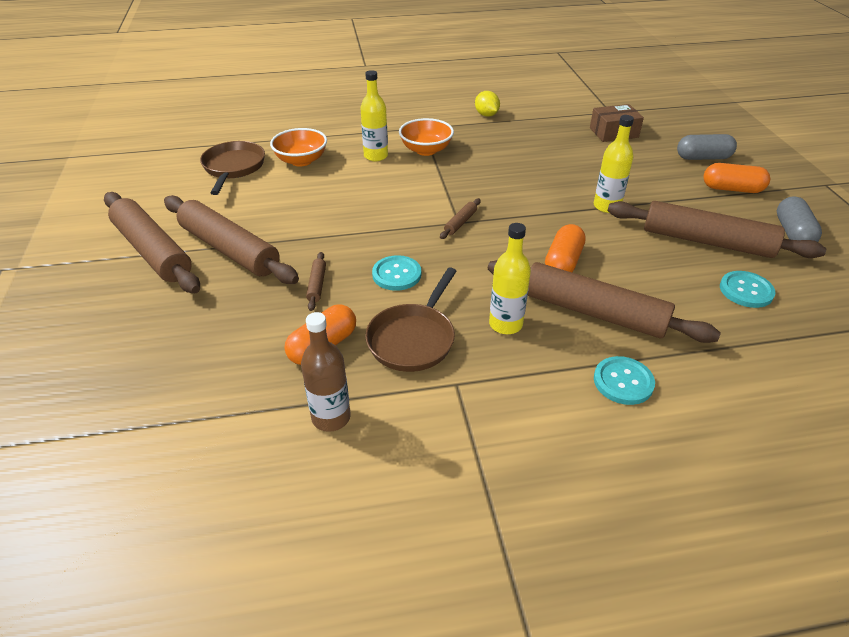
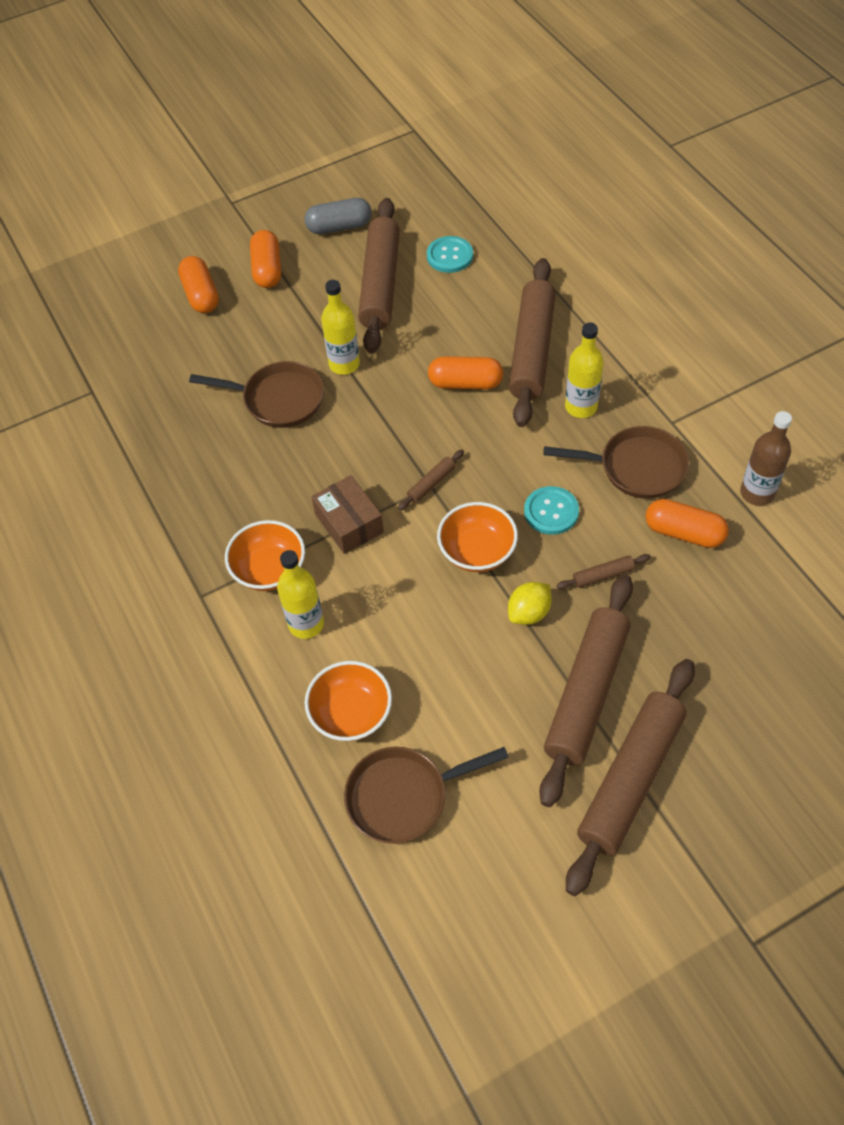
camera: 105 degrees left, 15 degrees up
brown rolling pin [440,198,481,239] -> brown rolling pin turned 60 degrees counterclockwise [398,450,464,511]
yellow lemon [475,91,500,117] -> yellow lemon moved to [508,582,552,625]
brown box [590,104,644,142] -> brown box moved to [311,475,384,554]
turquoise button [594,356,655,405] -> none
grey capsule [677,134,737,160] -> orange capsule [178,256,219,313]
none -> brown pan [189,361,324,428]
none -> orange bowl [437,502,518,572]

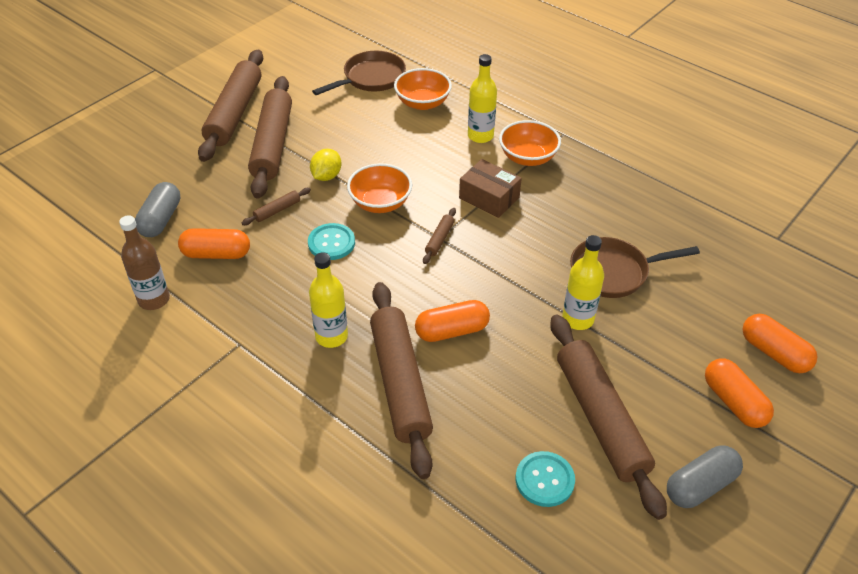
camera: 155 degrees right, 10 degrees down
brown pan [543,426,689,499] -> none
none -> grey capsule [135,182,180,237]

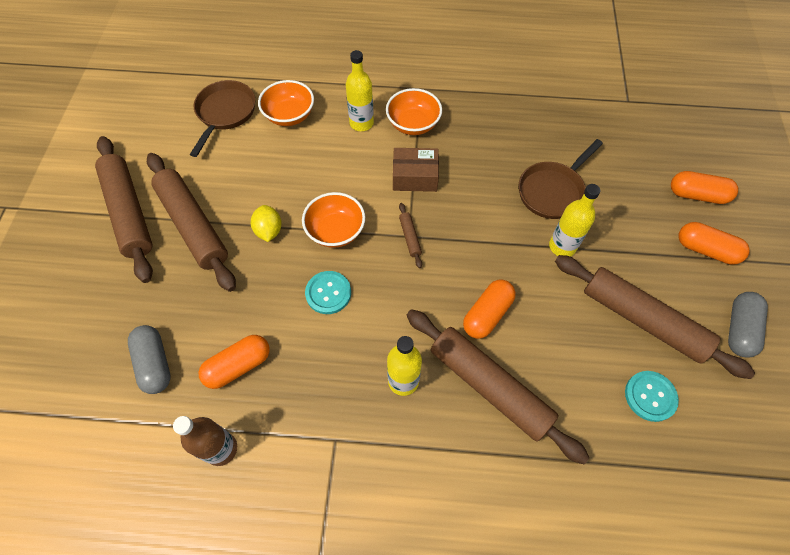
camera: 35 degrees left, 15 degrees up
brown rolling pin [242,188,311,225] -> none

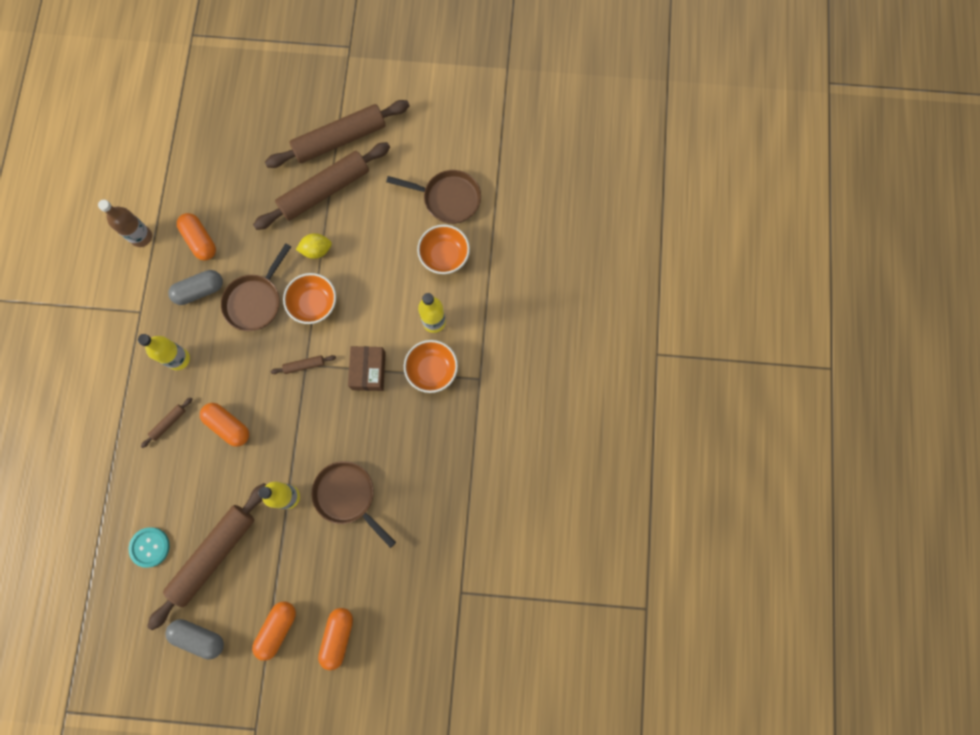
camera: 90 degrees right, 15 degrees up
grey capsule [128,325,171,394] -> grey capsule moved to [168,270,223,305]
turquoise button [305,271,351,314] -> brown pan [221,243,291,331]
brown rolling pin [407,309,590,464] -> brown rolling pin [141,397,192,448], size x0.40

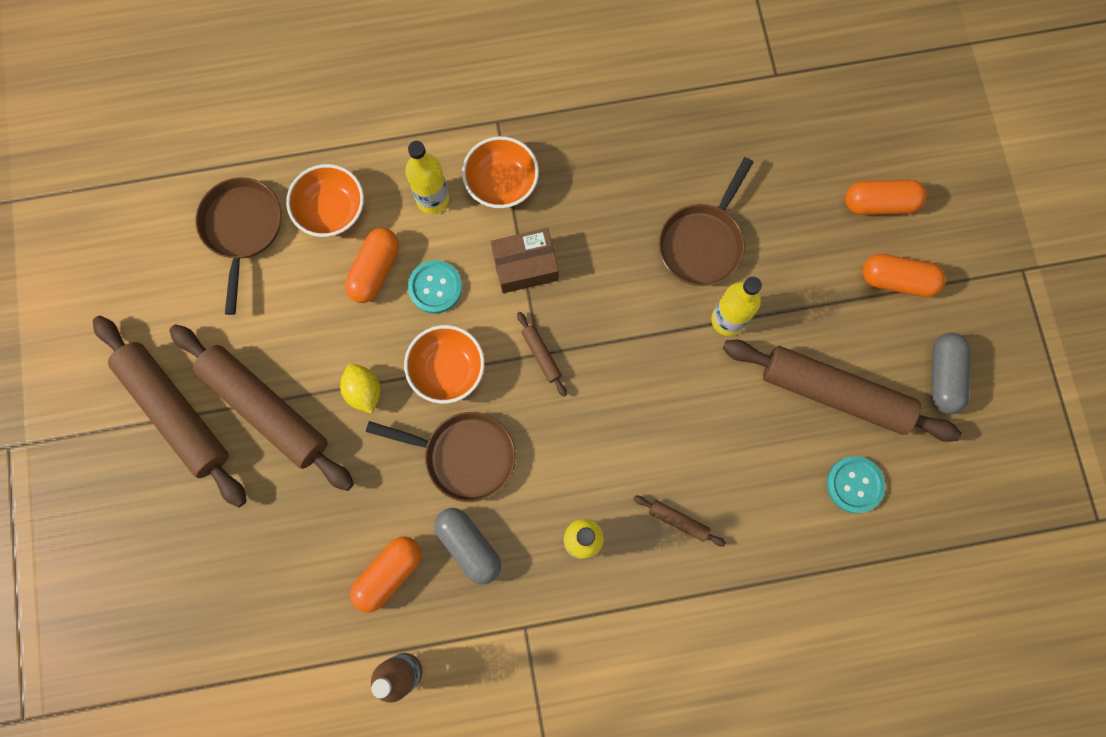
camera: 105 degrees left, 0 degrees up
orange capsule [200,403,249,447] -> orange capsule moved to [345,228,399,303]
none -> turquoise button [408,260,462,314]

